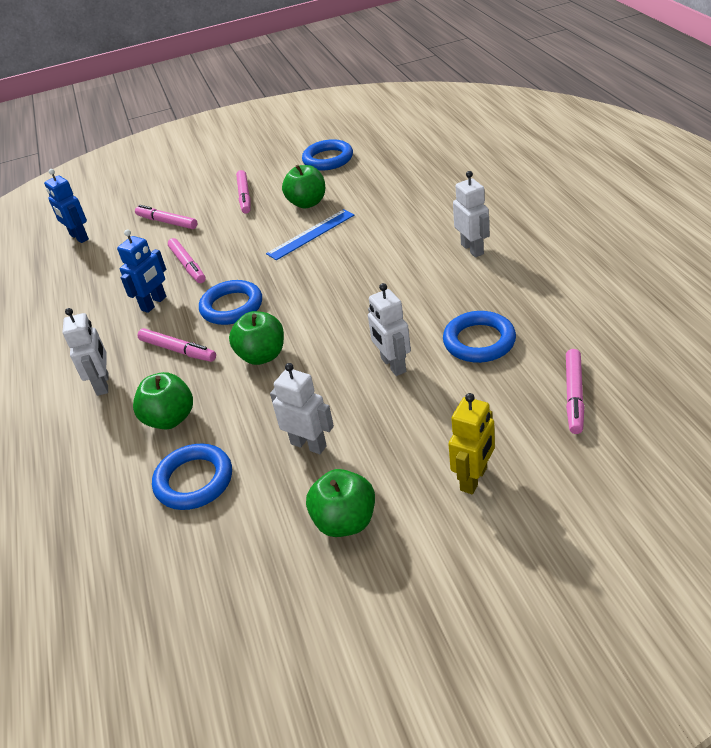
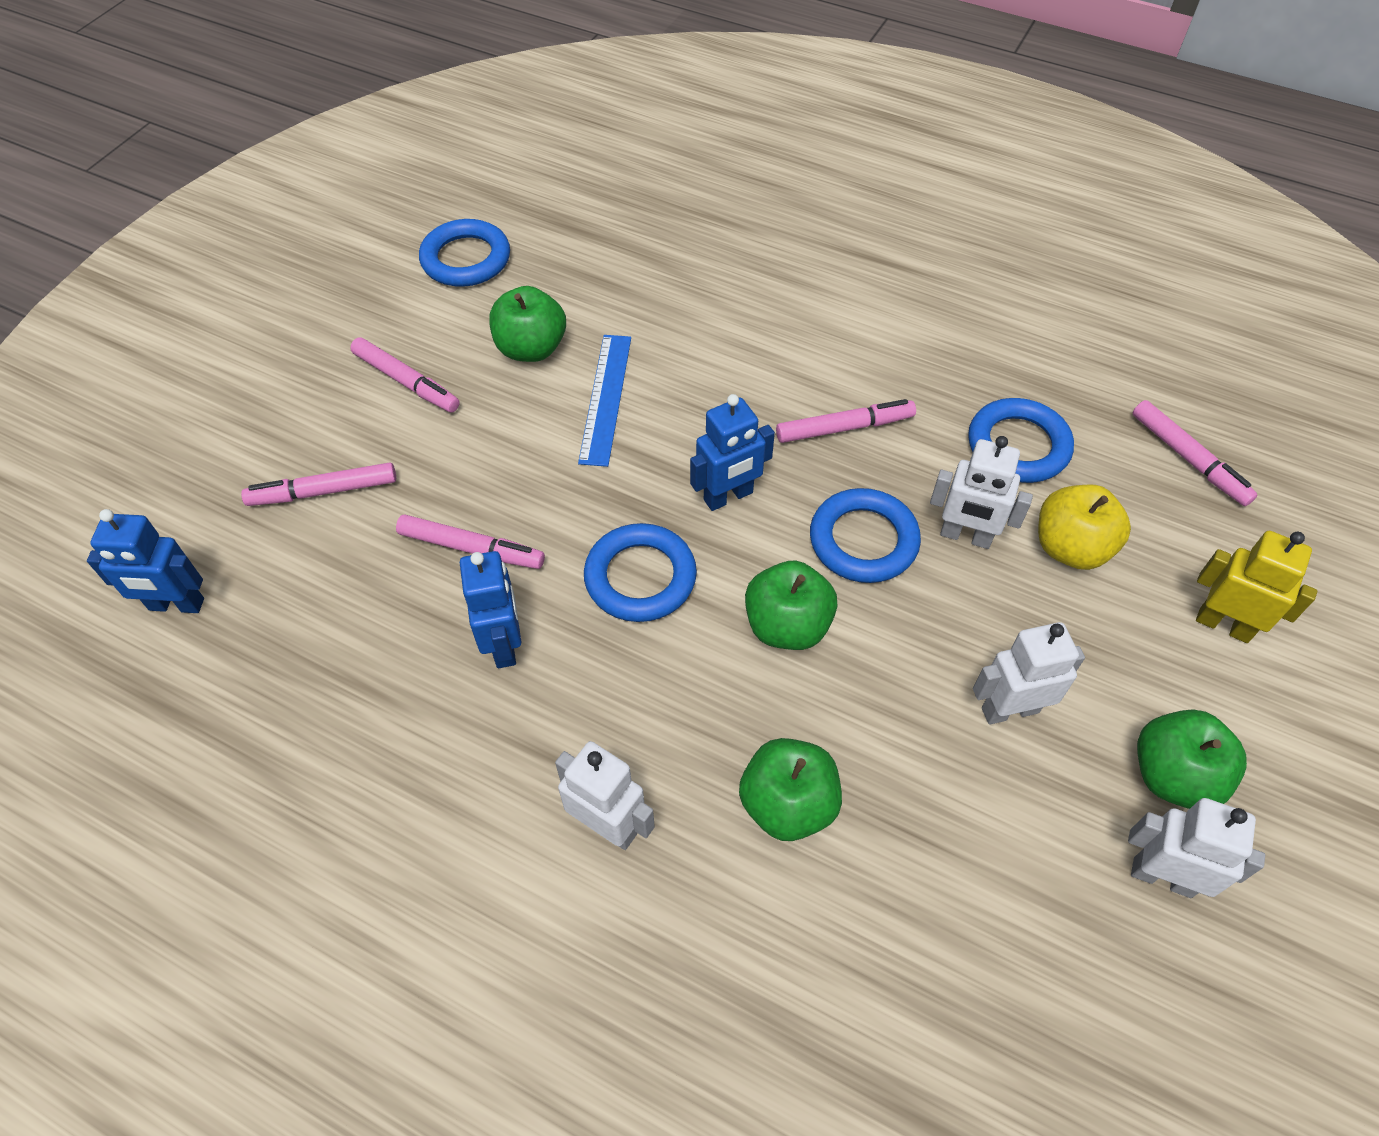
camera: 50 degrees left, 15 degrees up
pink marker [138,328,216,362] -> pink marker moved to [776,399,916,443]
blue ring [152,443,232,510] -> blue ring moved to [810,488,921,583]
yellow robot [449,393,495,494] -> yellow robot turned 45 degrees counterclockwise [1196,531,1318,643]
white robot [453,171,490,257] -> white robot moved to [1128,798,1265,898]
none -> blue robot [690,394,775,511]
none -> yellow apple [1038,484,1131,570]

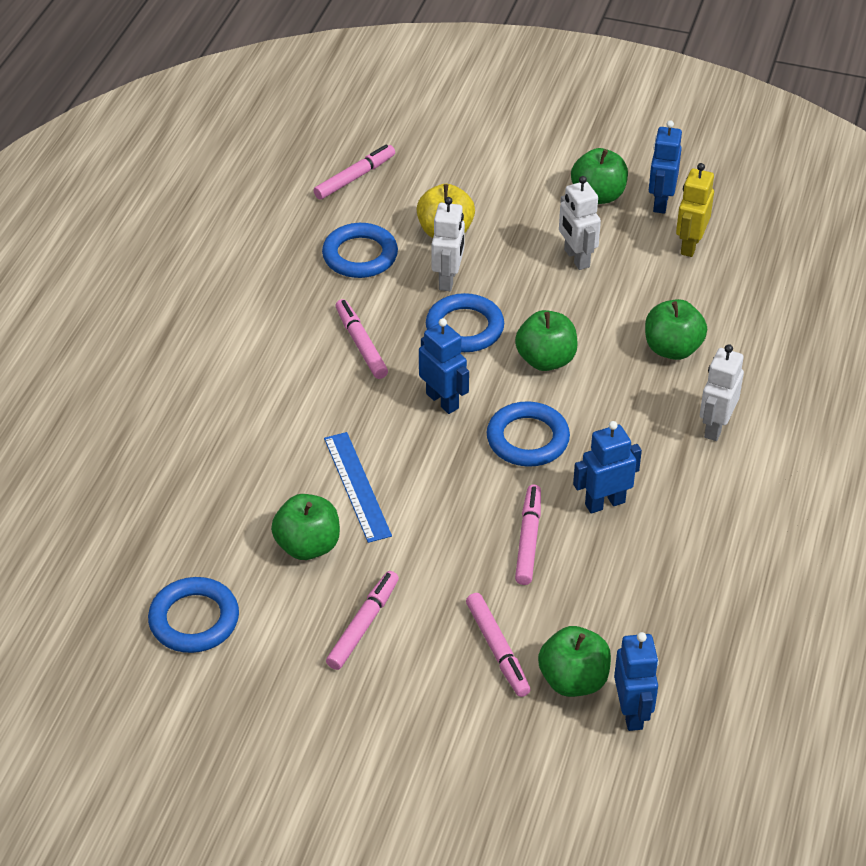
camera: 100 degrees left, 10 degrees down
blue ruler [578,335,631,467] -> blue ruler turned 75 degrees clockwise [324,432,392,543]
white robot [1128,798,1265,898] -> blue robot [649,120,682,214]
yellow robot [1196,531,1318,643] -> yellow robot moved to [676,163,714,257]
none -> green apple [538,626,611,697]

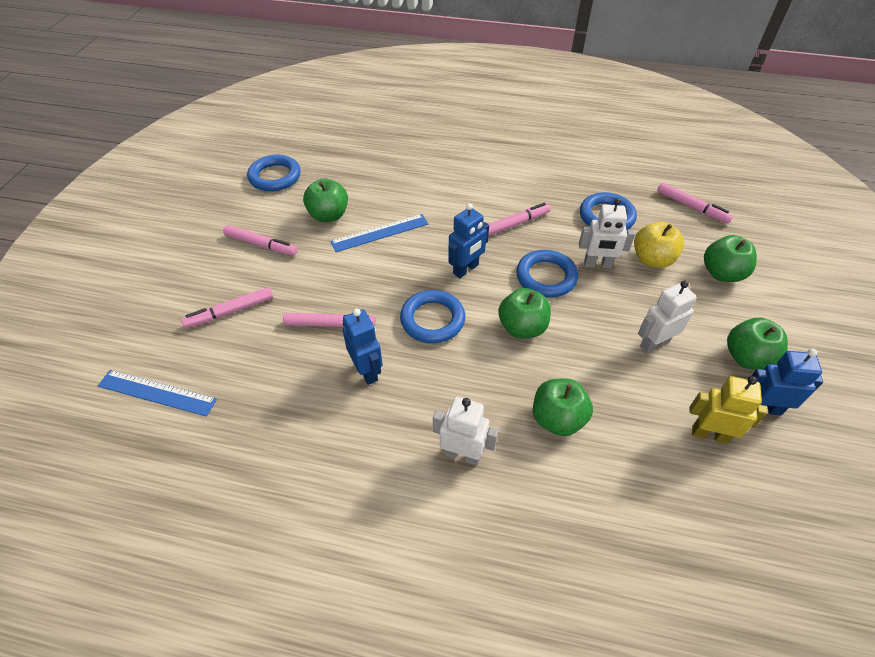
camera: 85 degrees right, 5 degrees up
green apple [538,626,611,697] -> green apple moved to [704,235,757,282]
blue robot [614,632,659,731] -> blue ruler [98,370,217,417]

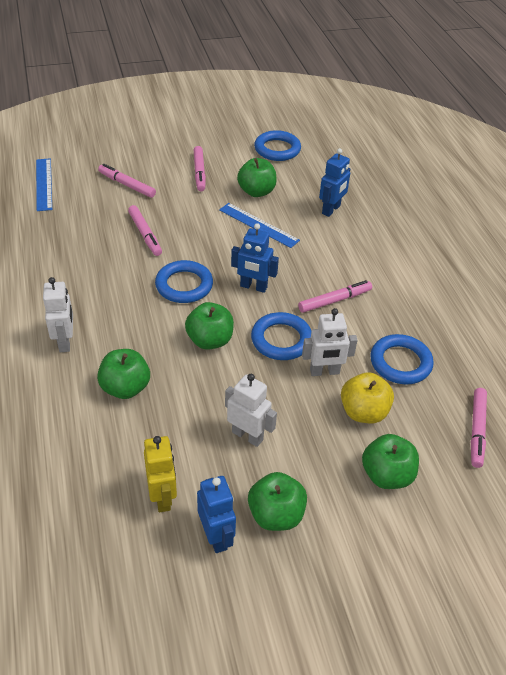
camera: 60 degrees right, 5 degrees down
blue robot [343,308,383,385] -> blue robot moved to [319,148,350,217]
pink marker [488,203,551,236] -> pink marker turned 60 degrees counterclockwise [298,280,372,313]
white robot [579,198,635,269] -> white robot turned 75 degrees counterclockwise [302,308,358,376]

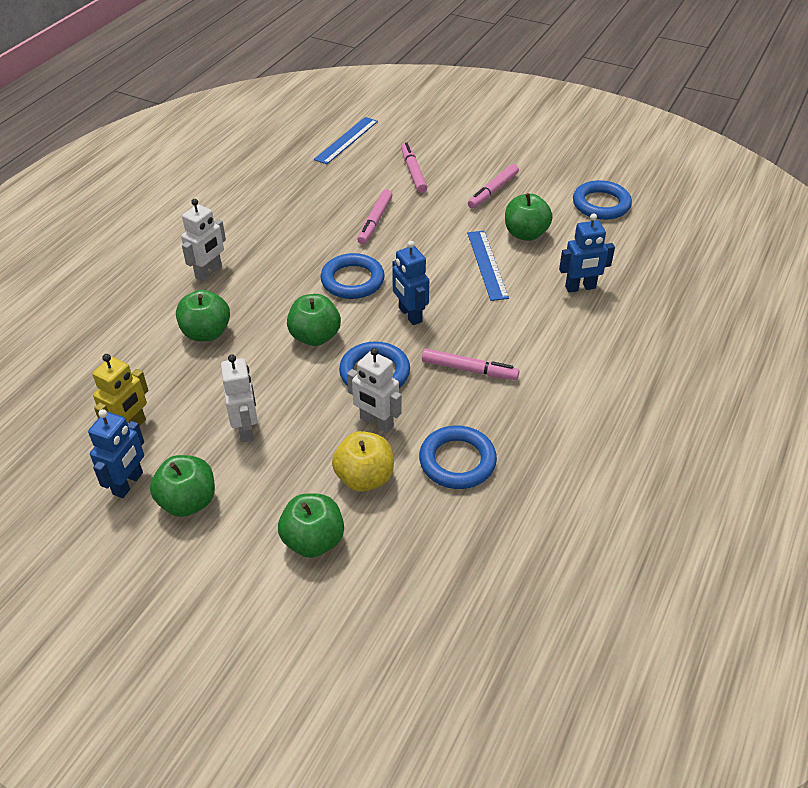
camera: 45 degrees right, 0 degrees up
pink marker [471,388,487,468] -> none

